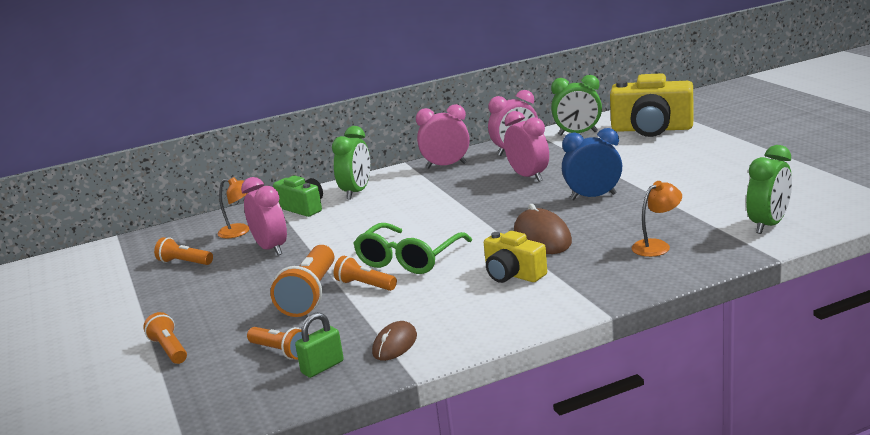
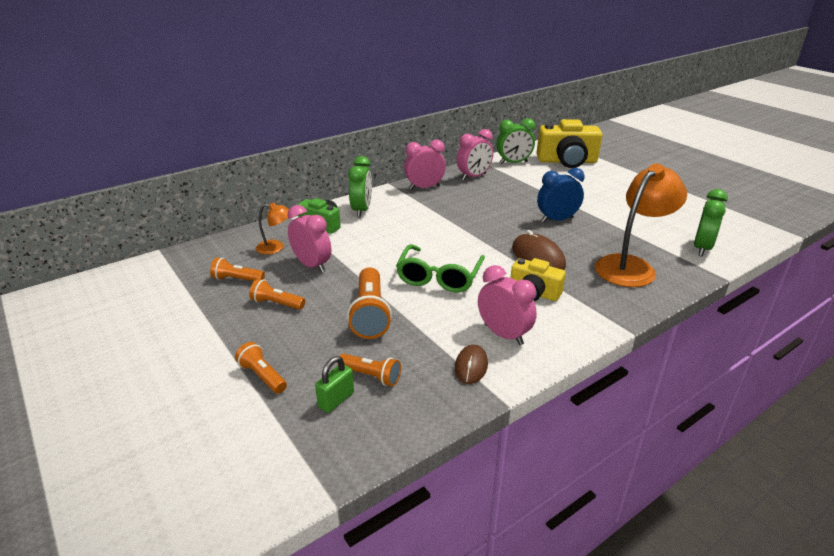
camera: 15 degrees left, 10 degrees up
green padlock [295,312,344,378] -> green padlock moved to [315,356,354,413]
orange flashlight [334,256,397,291] -> orange flashlight moved to [249,279,305,310]
pink clock [504,111,549,182] -> pink clock moved to [478,265,537,345]
orange lamp [632,181,682,257] -> orange lamp [595,164,687,287], size x2.02

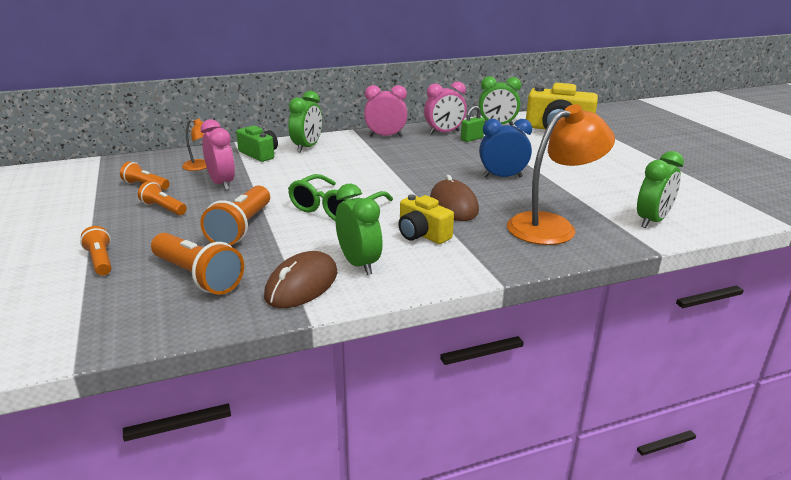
camera: 15 degrees right, 5 degrees down
green padlock [315,356,354,413] -> green padlock moved to [461,106,485,142]
orange flashlight [337,354,401,386] -> orange flashlight [151,233,244,295], size x1.72
brown mouse [455,345,488,384] -> brown mouse [264,251,338,308], size x1.61
pink clock [478,265,537,345] -> green clock [336,184,383,275]

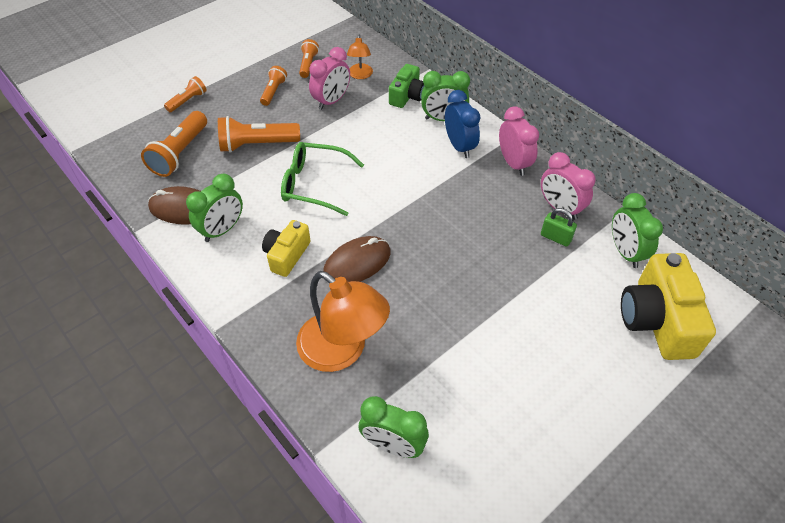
camera: 70 degrees right, 25 degrees up
blue clock [479,119,532,178] -> blue clock moved to [445,90,480,158]

